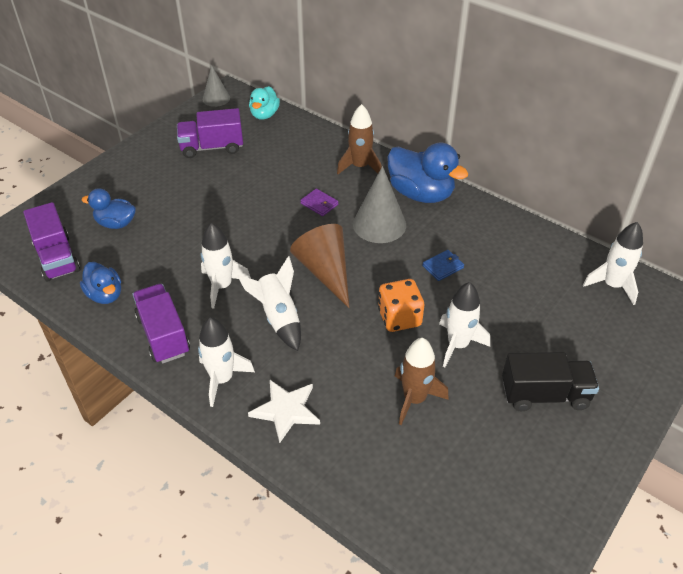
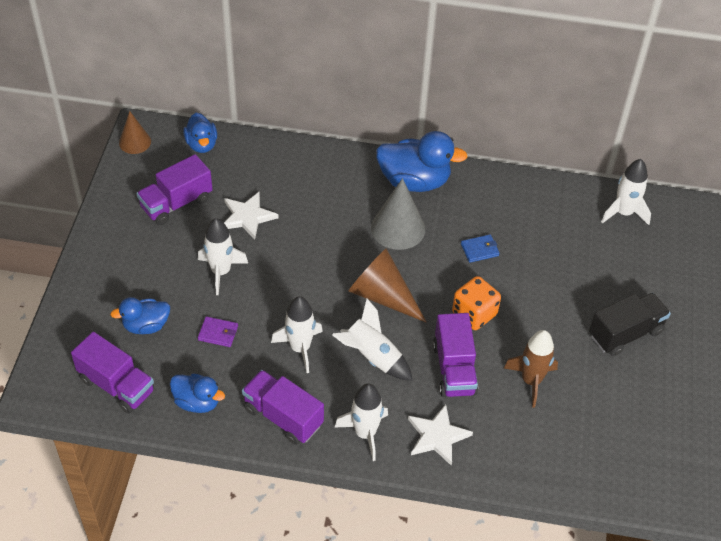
camera: 30 degrees left, 5 degrees up
grey cone [202,65,230,107] -> brown cone [119,111,151,154]
turquoise duck [249,86,280,119] -> blue duck [183,113,217,153]
purple wallet [300,189,338,216] -> purple wallet moved to [198,316,238,347]
brown rocket [337,104,382,174] -> none
blue wallet [422,250,464,281] -> blue wallet turned 45 degrees clockwise [461,234,500,263]
white rocket [439,282,490,367] -> white rocket moved to [198,218,248,295]
none -> white star [224,192,279,240]
none -> purple truck [433,313,478,397]

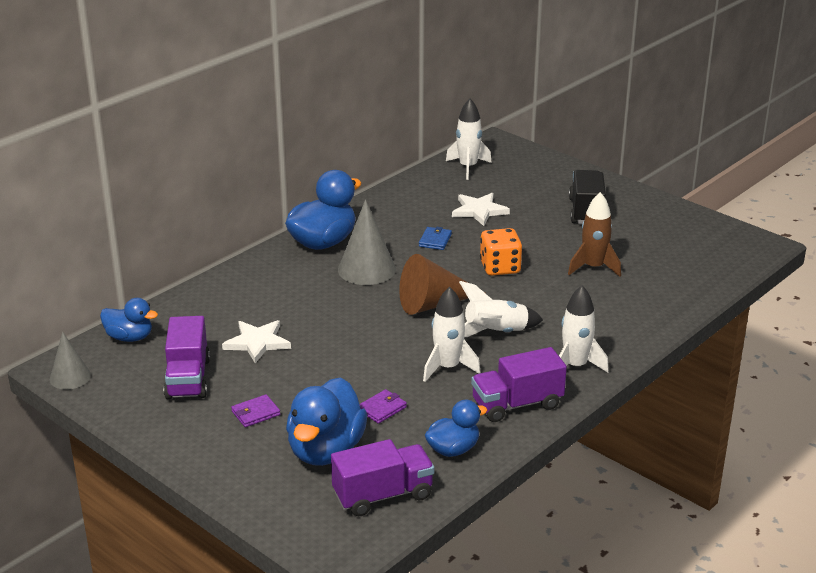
camera: 55 degrees left, 20 degrees down
blue duck [110,297,170,334] -> blue duck [286,377,367,466], size x1.70
brown cone [119,111,151,154] -> grey cone [50,332,91,390]
white rocket [198,218,248,295] -> none
white star [408,404,473,466] -> white star moved to [452,193,510,226]
purple truck [433,313,478,397] -> none
none -> purple wallet [231,394,280,427]

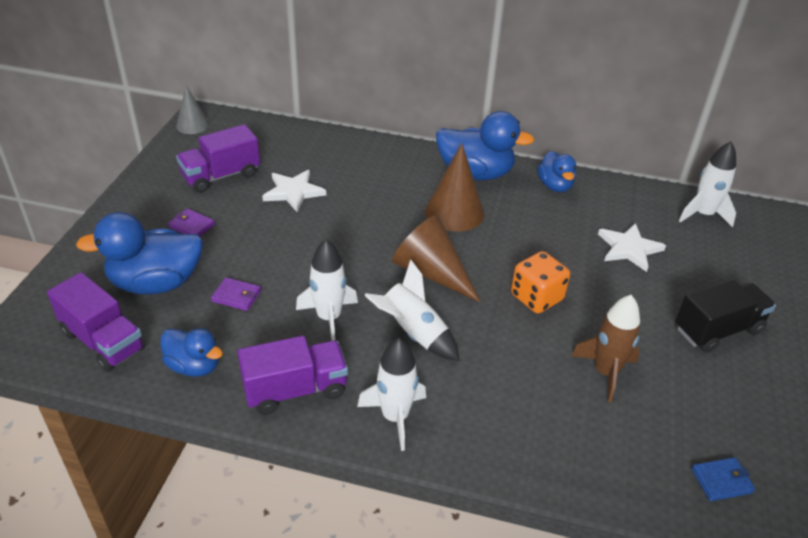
camera: 60 degrees right, 10 degrees up
blue duck [100,298,158,342] -> blue duck moved to [538,151,576,192]
grey cone [338,199,396,285] -> brown cone [425,143,484,232]
blue wallet [419,227,452,250] -> blue wallet moved to [692,457,755,501]
purple truck [471,347,567,422] -> purple truck turned 120 degrees clockwise [237,336,348,415]

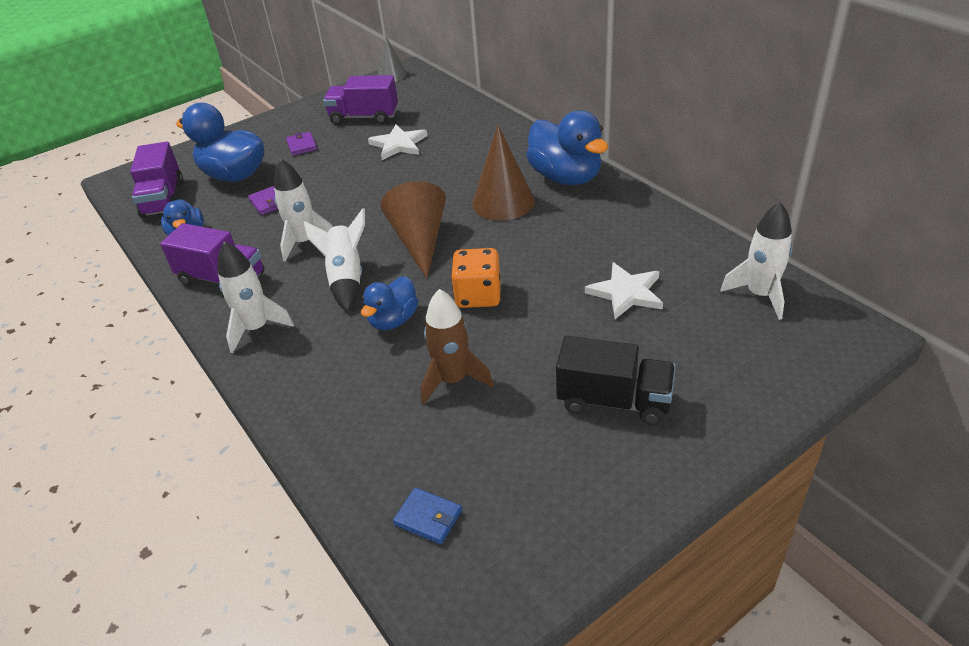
camera: 45 degrees right, 0 degrees up
blue duck [538,151,576,192] -> blue duck moved to [361,276,418,330]

